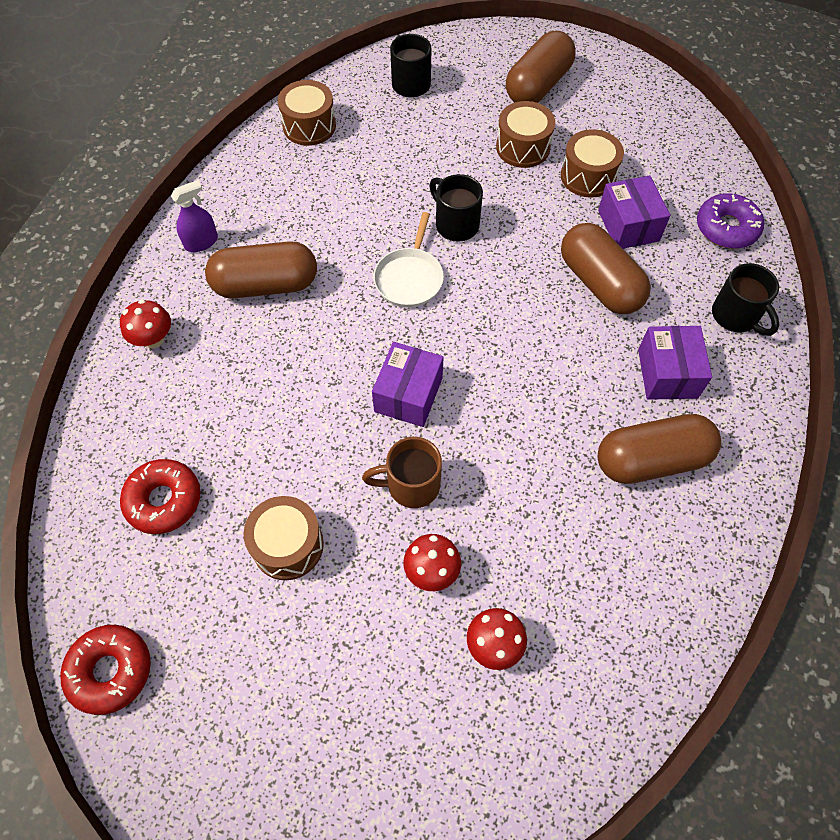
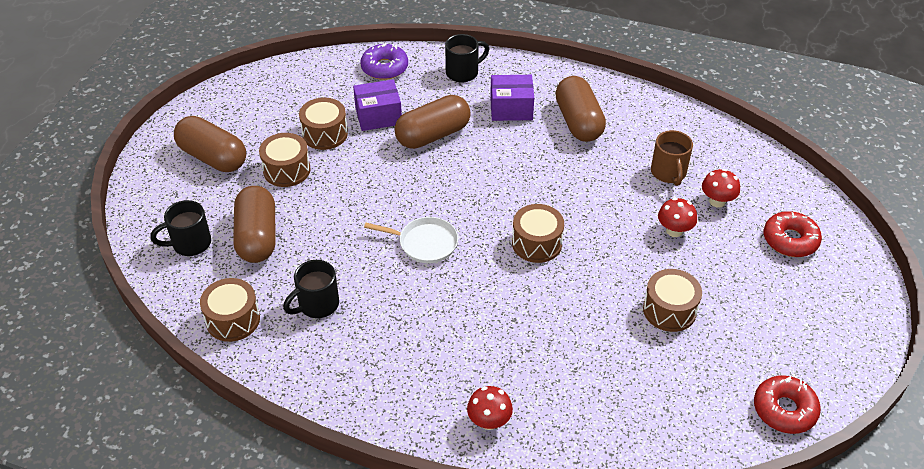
camera: 90 degrees left, 15 degrees down
red donut [120,459,201,534] -> red donut moved to [764,211,822,257]
purple spray bottle [171,180,218,252] -> none
brown capsule [205,241,317,298] -> brown capsule moved to [233,186,276,263]
brown mug [362,437,442,508] -> brown mug moved to [651,130,693,186]
purple box [372,342,444,427] -> brown drum [512,204,564,263]
black mug [429,174,483,242] -> black mug moved to [283,260,339,318]

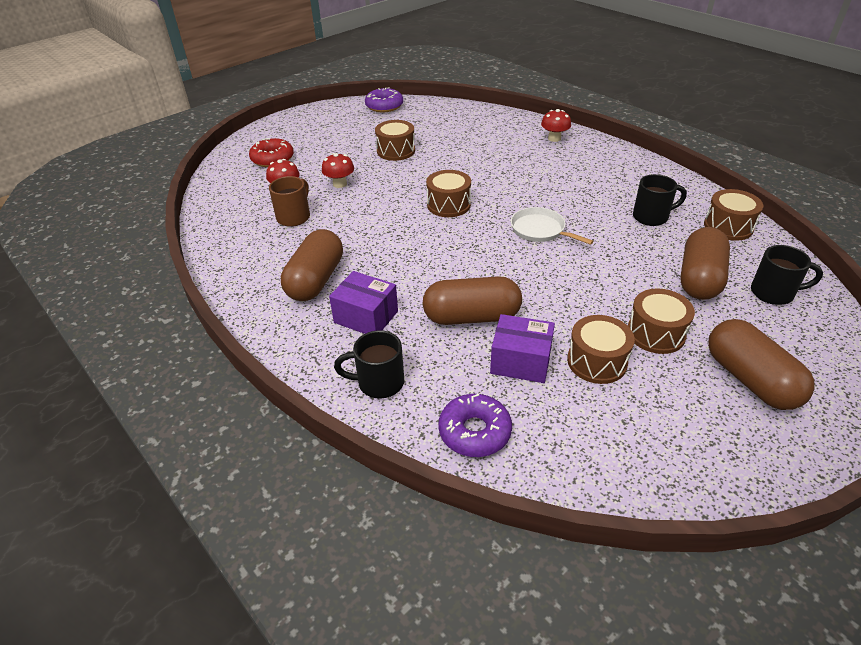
camera: 150 degrees left, 5 degrees down
red donut [754,375,821,434] -> purple donut [365,87,403,112]

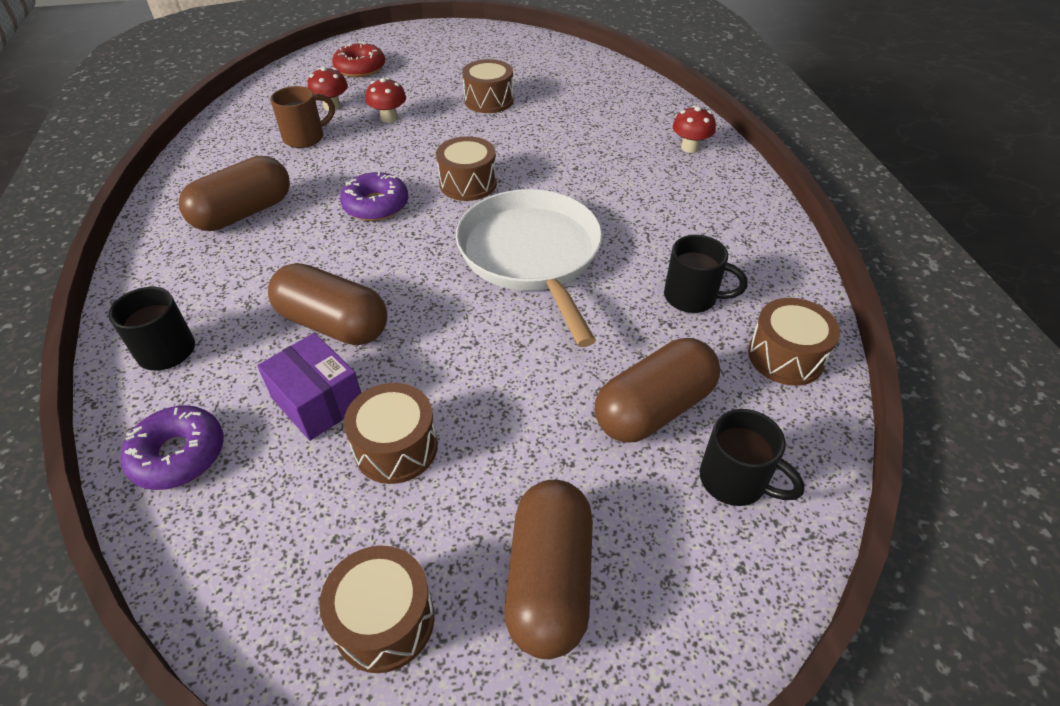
camera: 30 degrees right, 5 degrees up
purple box [329,271,398,334] -> none
purple donut [365,87,403,112] -> purple donut moved to [340,172,408,221]
white pan [511,207,594,245] -> white pan [456,189,602,347], size x1.93
brown drum [628,289,695,354] -> brown drum moved to [319,546,434,673]

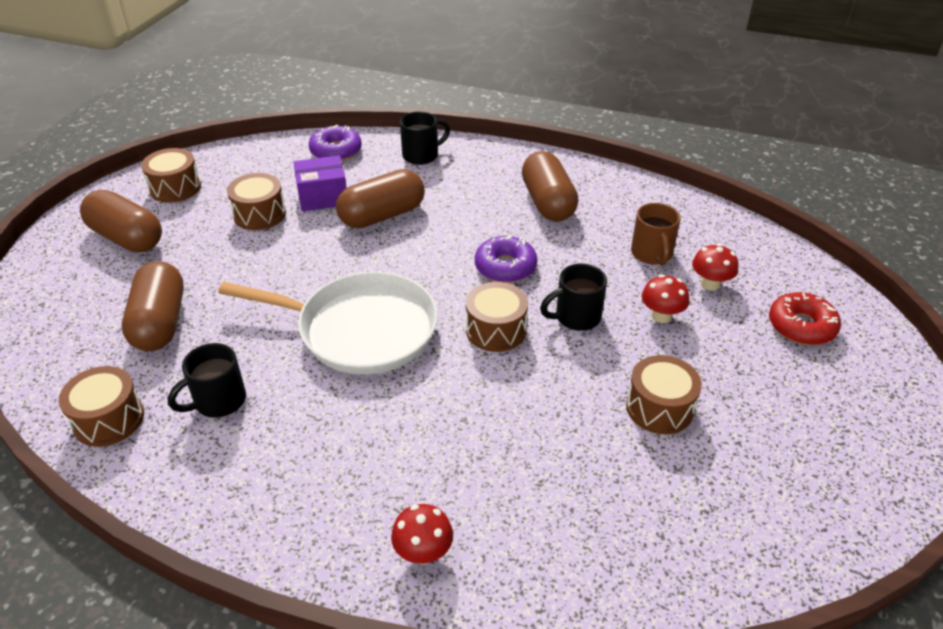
camera: 120 degrees right, 5 degrees down
black mug [700,409,805,506] -> black mug moved to [540,264,607,331]

